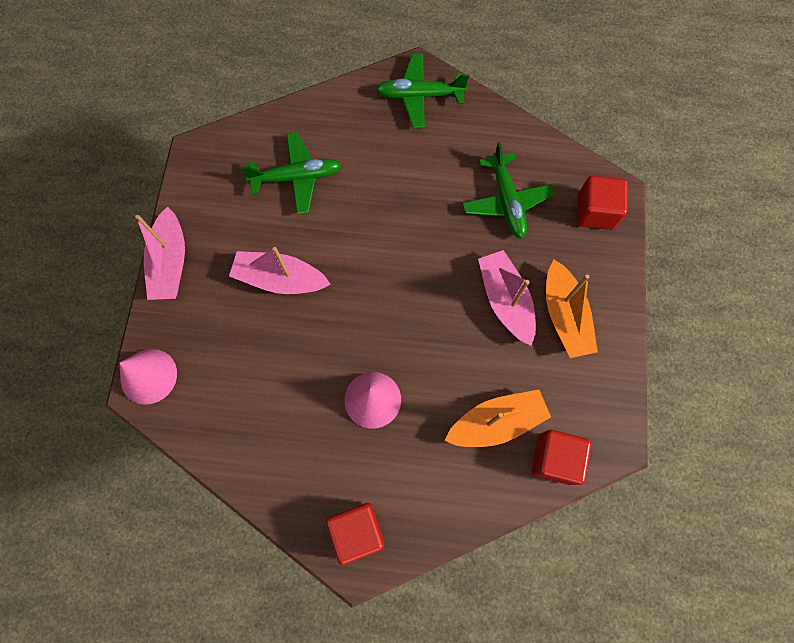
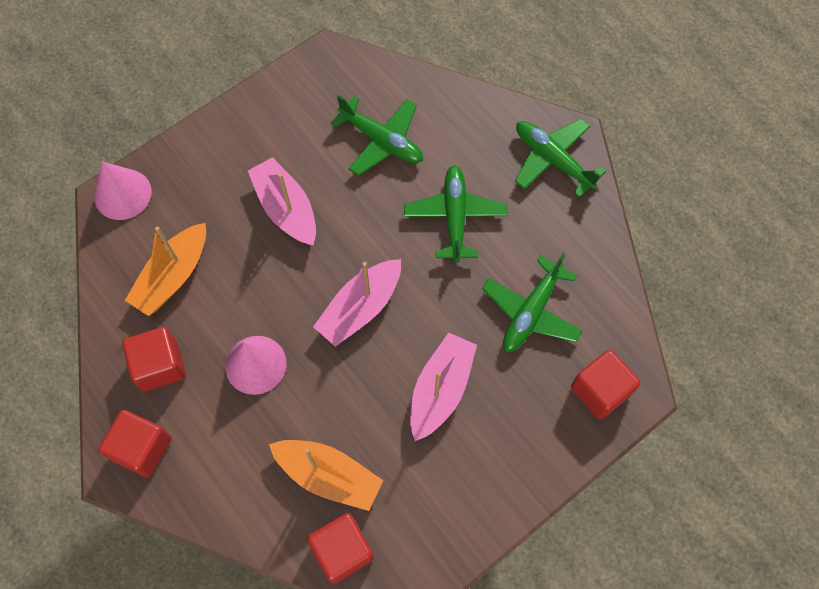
camera: 45 degrees right, 5 degrees down
pink boat [135,206,185,300] -> pink boat moved to [313,259,401,347]
orange boat [546,260,598,358] -> orange boat moved to [124,223,206,316]
none -> red cube [122,327,186,392]
none -> green plane [404,165,507,263]

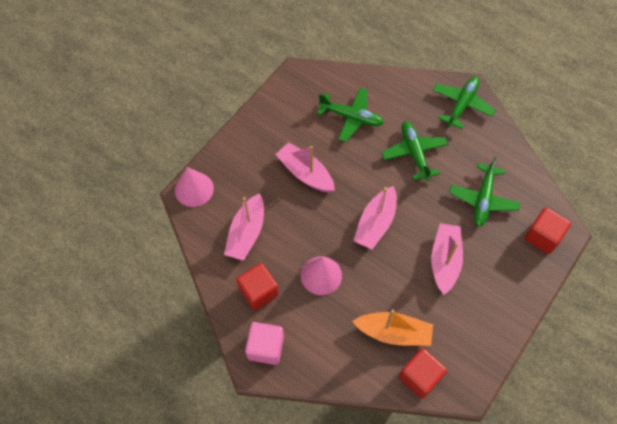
camera: 15 degrees left, 5 degrees down
red cube [98,410,171,477] -> pink cube [245,322,284,365]
orange boat [124,223,206,316] -> pink boat [224,193,264,261]
green plane [515,119,606,198] -> green plane turned 90 degrees clockwise [433,76,496,129]

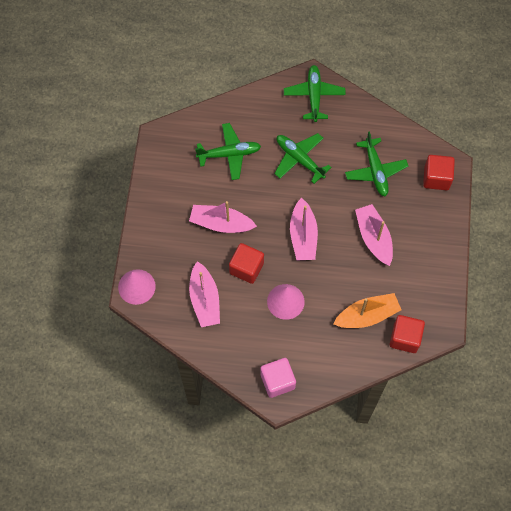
camera: 30 degrees left, 5 degrees up
red cube [236,263,279,311] -> red cube moved to [229,243,264,284]

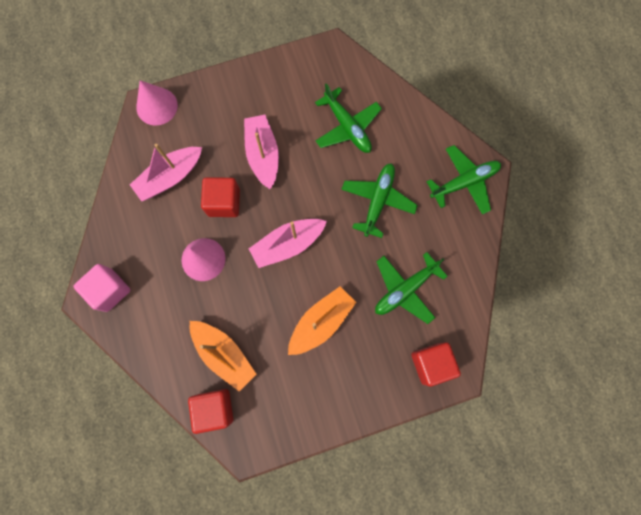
camera: 65 degrees right, 10 degrees up
pink boat [355,204,393,266] -> orange boat [288,286,356,355]

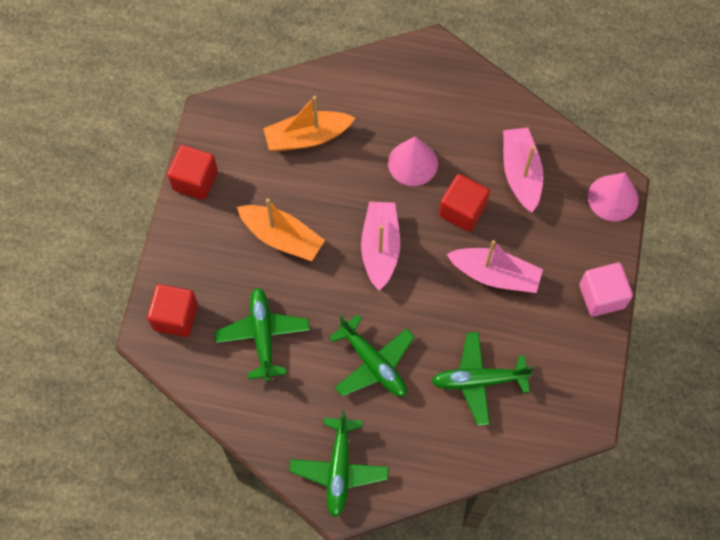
camera: 120 degrees right, 10 degrees down
pink cube [73,264,131,312] -> pink cube moved to [579,263,633,317]
red cube [188,389,233,434] -> red cube moved to [167,145,218,200]
orange boat [288,286,356,355] -> orange boat turned 45 degrees counterclockwise [237,198,325,261]

